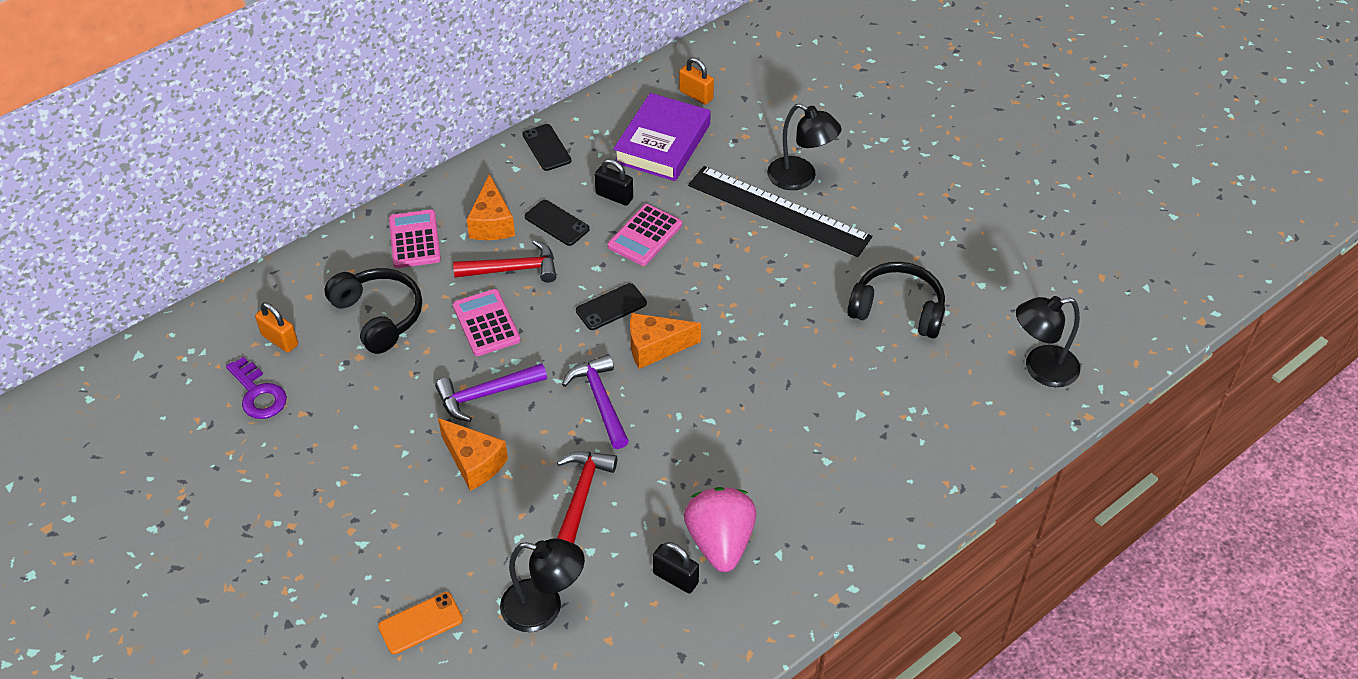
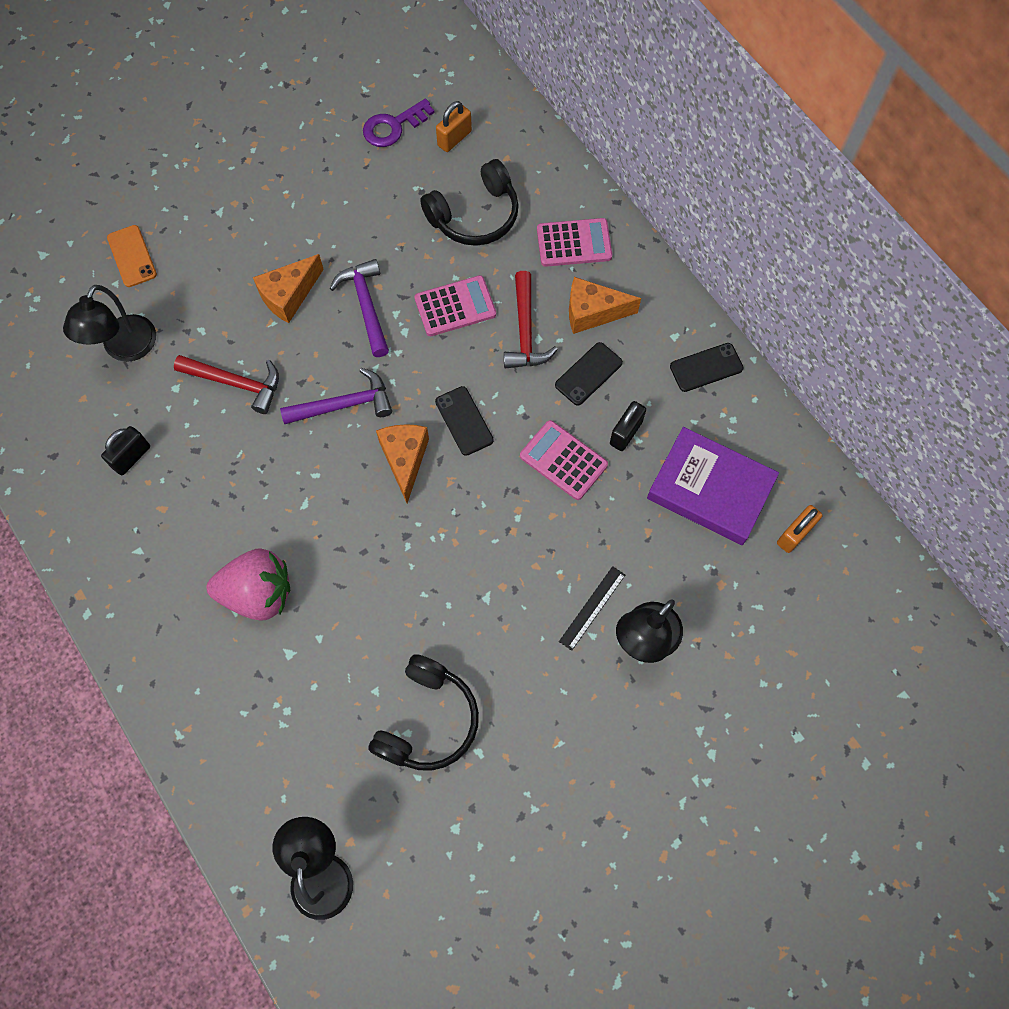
camera: 95 degrees right, 20 degrees up
pink strawberry [684,487,756,572] -> pink strawberry moved to [206,548,290,621]
black ruler [688,166,872,257] -> black ruler [559,566,625,651], size x0.43

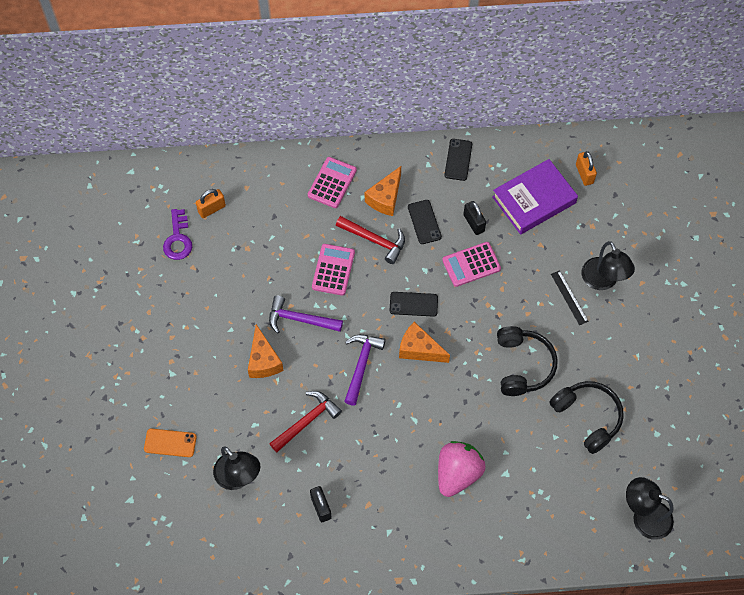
camera: 60 degrees left, 5 degrees down
black headphones [420,159,519,246] -> black headphones moved to [497,326,558,396]
orange padlock [436,101,472,152] -> orange padlock turned 75 degrees clockwise [196,189,226,218]

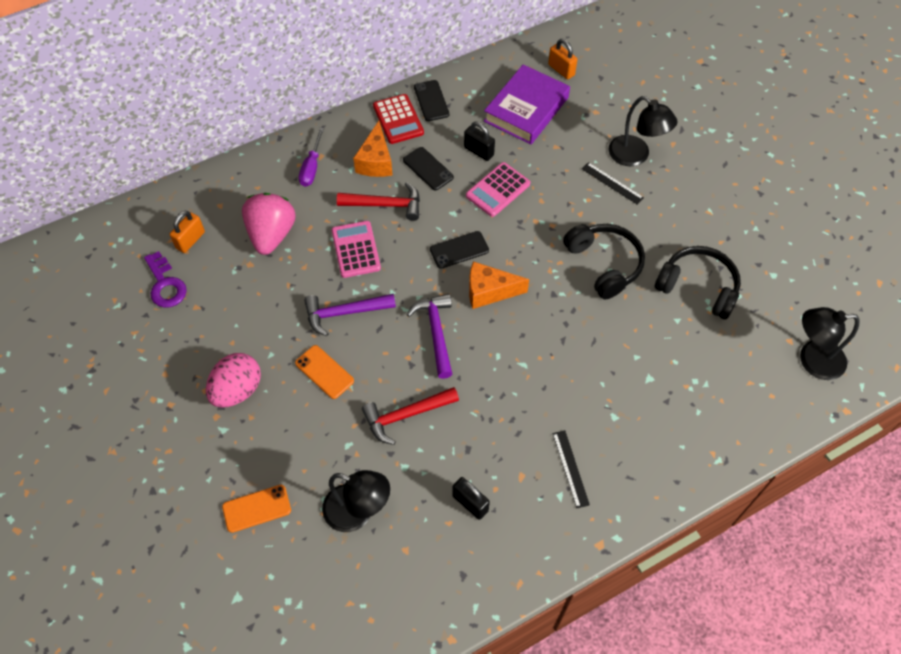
camera: 25 degrees left, 5 degrees down
orange cheese [248,324,284,378] -> orange phone [295,345,354,399]
red hammer [269,391,342,452] -> red hammer turned 135 degrees counterclockwise [362,387,459,445]
pink calculator [308,157,357,208] -> purple screwdriver [299,128,324,187]
pink strawberry [438,441,485,497] -> pink strawberry moved to [242,193,296,255]
none -> pink egg [206,353,261,408]
none -> red calculator [373,94,424,144]
none -> black ruler [553,430,590,508]

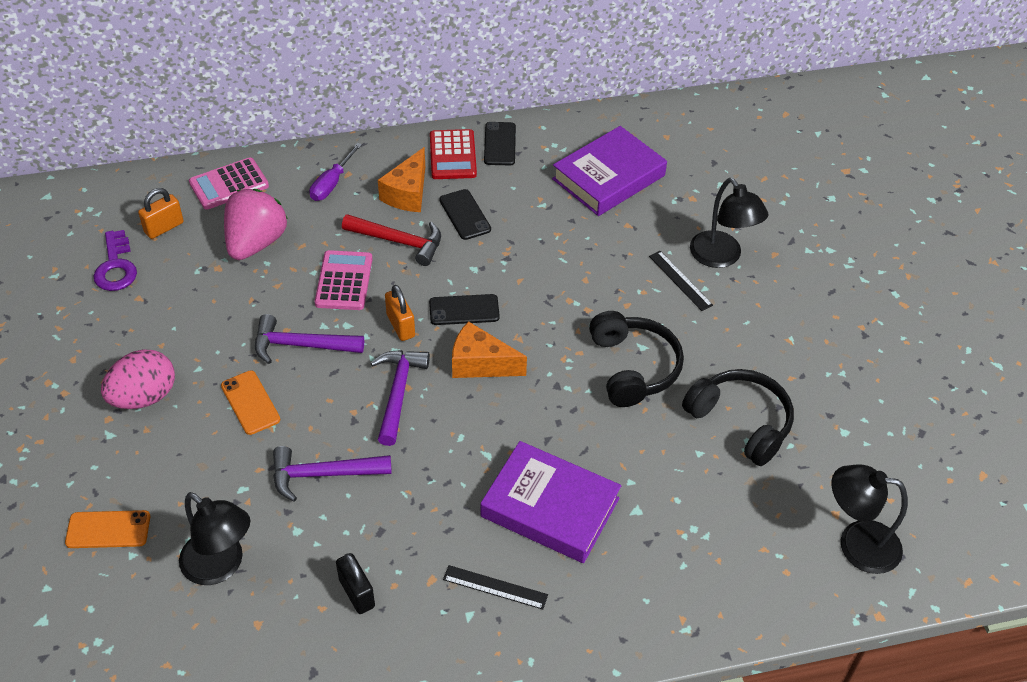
camera: 15 degrees right, 10 degrees down
red hammer [362,387,459,445] -> purple hammer [273,446,392,502]
black padlock [464,122,495,161] -> none
pink calculator [466,162,530,217] -> pink calculator moved to [189,157,269,210]
orange padlock [548,39,578,79] -> orange padlock moved to [385,285,415,341]
black ruler [553,430,590,508] -> black ruler turned 75 degrees counterclockwise [443,565,548,609]
none -> purple book [481,441,621,563]

